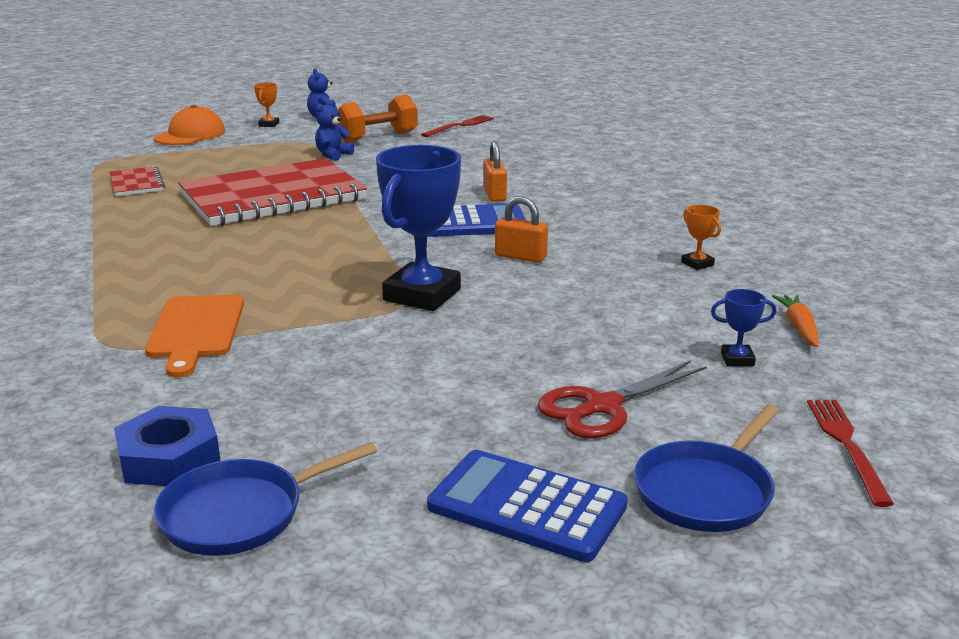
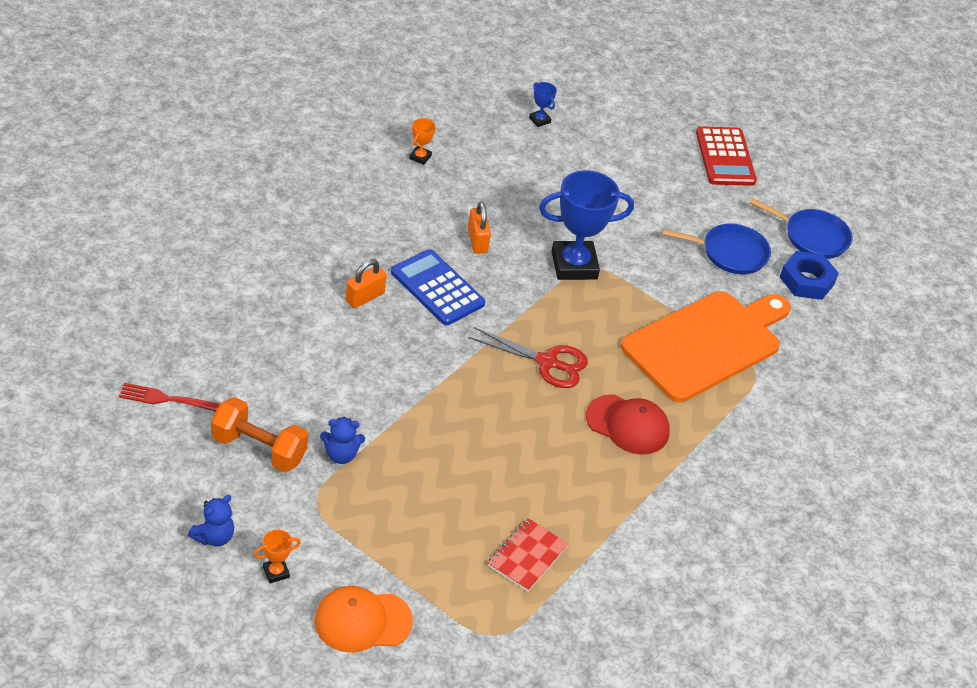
camera: 130 degrees left, 20 degrees up
orange cutting board [145,295,244,377] -> orange cutting board [621,291,791,402], size x1.71
red notebook [178,158,367,226] -> none
blue calculator [427,450,628,562] -> red calculator [696,126,757,186]
red scissors [538,360,707,438] -> red scissors moved to [468,327,588,388]
blue pan [634,405,779,532] -> blue pan moved to [662,224,771,274]
orange carrot [772,295,819,347] -> none
red fork [807,400,894,507] -> none
none -> red cap [586,394,670,455]

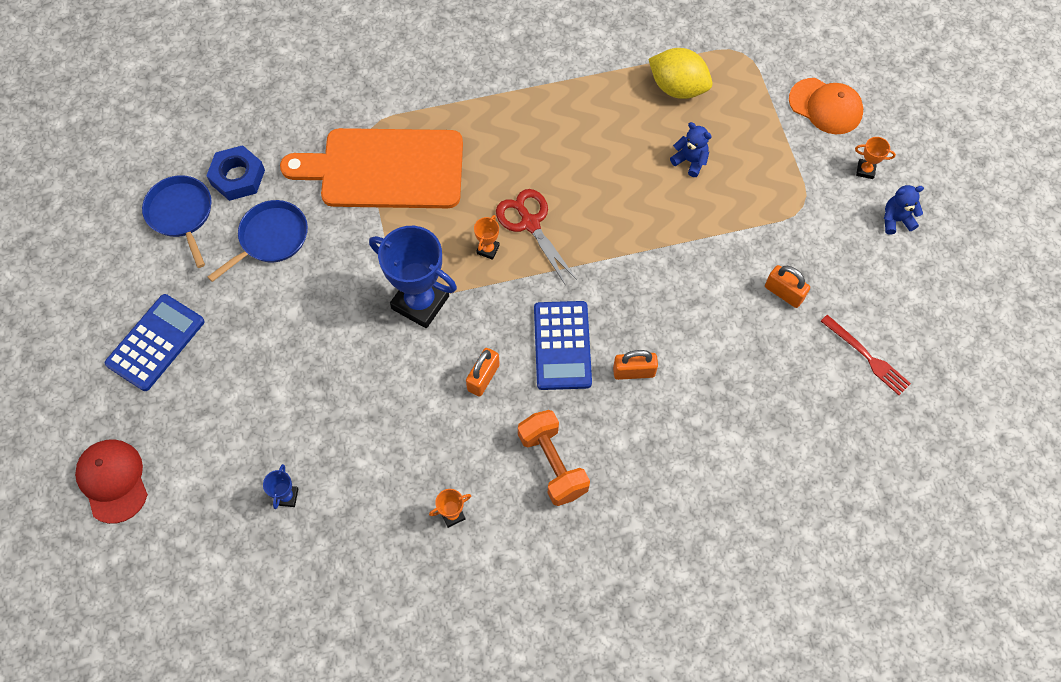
camera: 135 degrees left, 20 degrees up
orange dumbbell [211,397,308,472] -> orange dumbbell moved to [518,410,590,506]
blue teddy bear [320,417,365,464] -> blue teddy bear moved to [670,122,712,177]
red notebook [488,518,569,592] -> yellow lemon [648,48,712,99]
red cap [586,394,670,455] -> red cap moved to [75,439,148,524]
blue pan [662,224,771,274] -> blue pan turned 90 degrees clockwise [208,200,308,282]
red calculator [696,126,757,186] -> blue calculator [105,294,204,391]
none -> orange trophy [474,215,500,260]
none -> orange padlock [765,265,810,308]

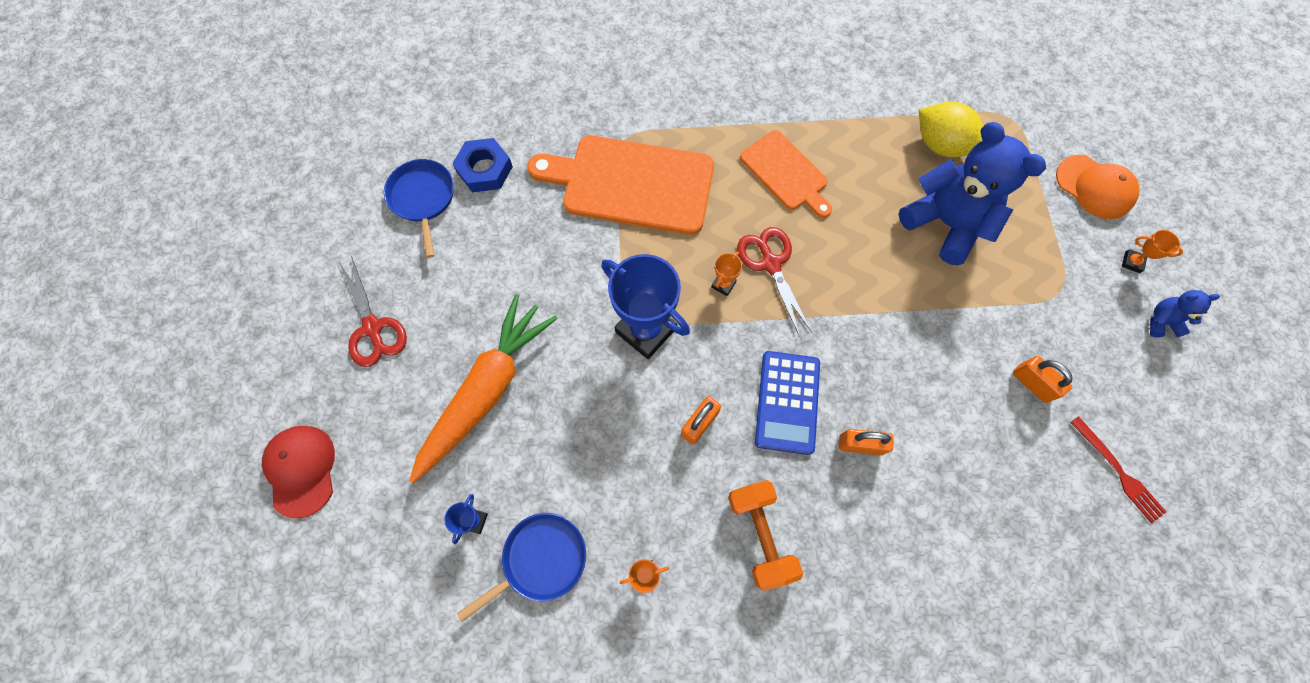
camera: 10 degrees right, 5 degrees up
blue calculator [105,294,204,391] -> red scissors [339,256,407,367]
blue pan [208,200,308,282] -> blue pan moved to [457,513,586,622]
blue teddy bear [670,122,712,177] -> blue teddy bear [899,122,1046,266], size x2.28
none -> orange carrot [410,294,557,483]
none -> orange cutting board [740,130,832,218]

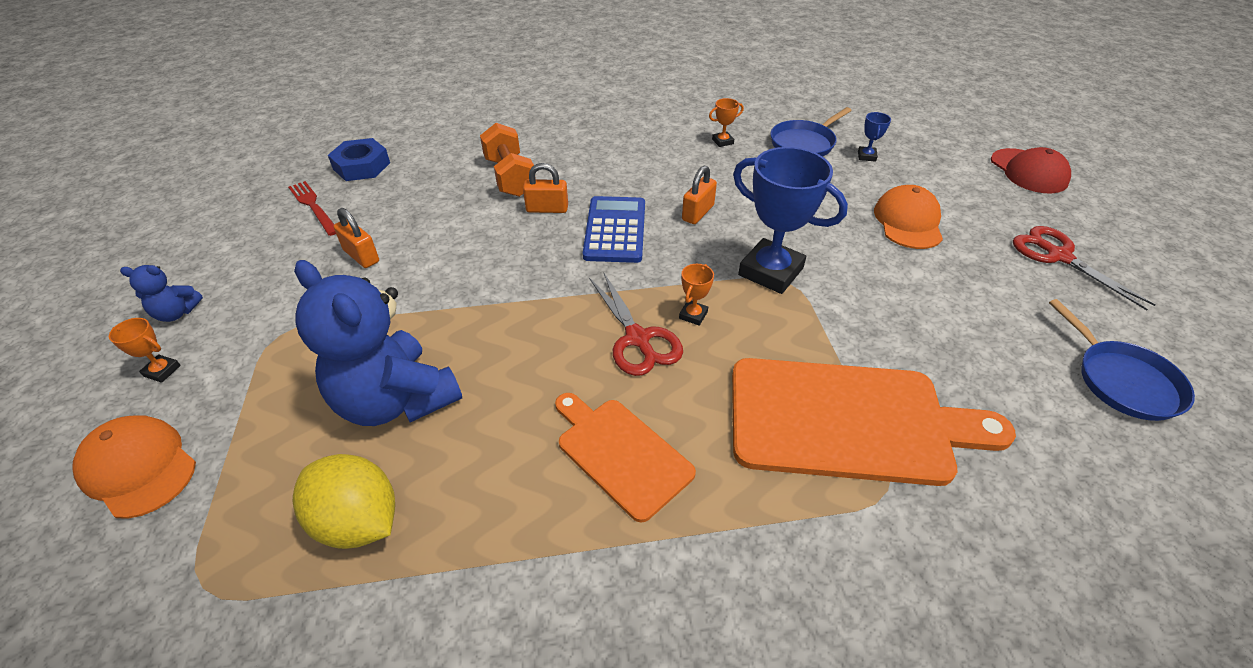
camera: 175 degrees right, 25 degrees down
orange carrot [410,294,557,483] -> orange cap [874,185,943,249]
blue nut [452,138,513,192] -> blue nut moved to [328,138,390,181]
orange dumbbell [728,480,803,591] -> orange dumbbell moved to [480,123,536,197]

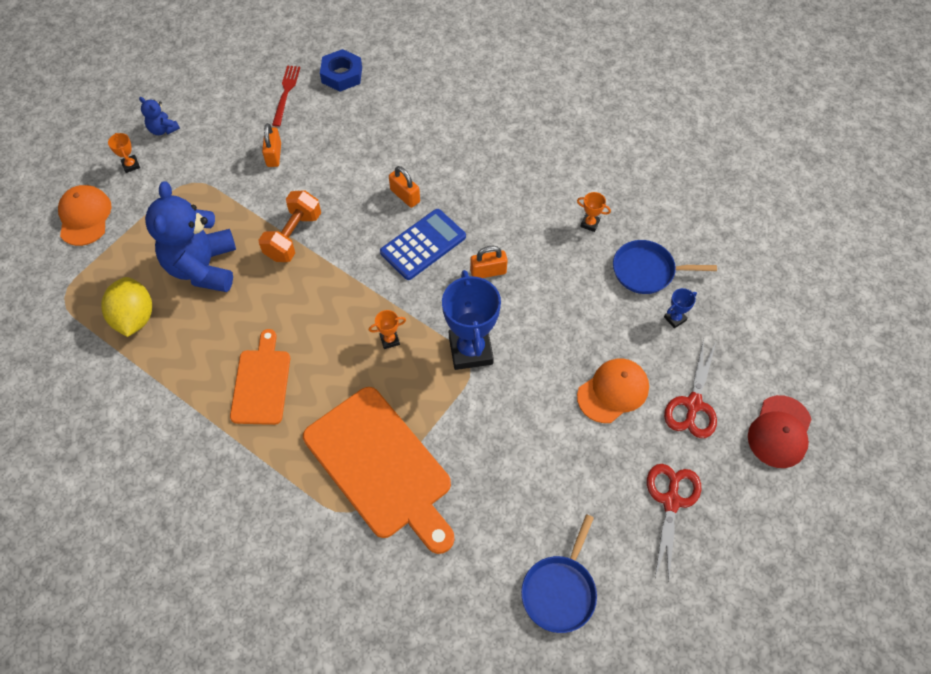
camera: 45 degrees right, 15 degrees up
orange dumbbell [480,123,536,197] -> orange dumbbell moved to [258,190,321,262]
red scissors [589,272,683,376] -> red scissors moved to [664,339,717,438]

